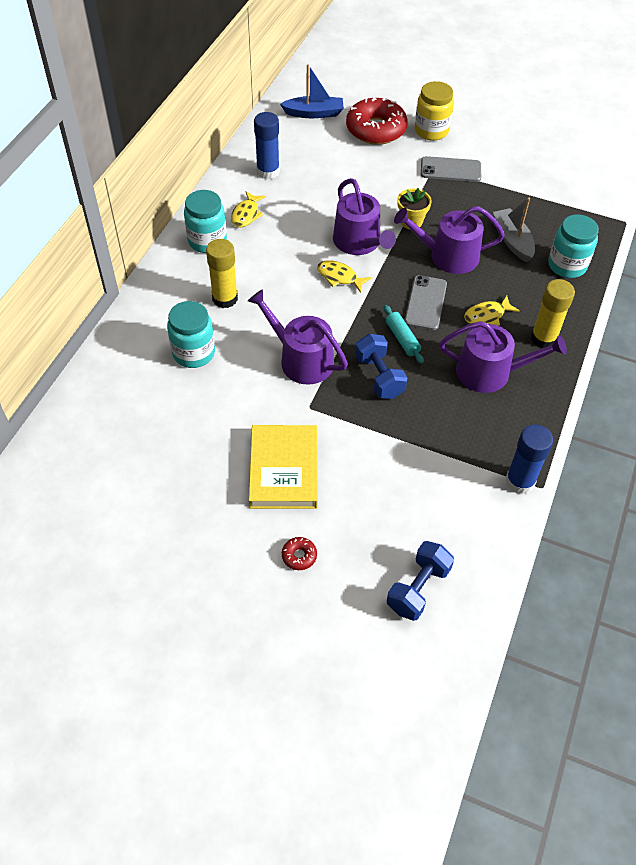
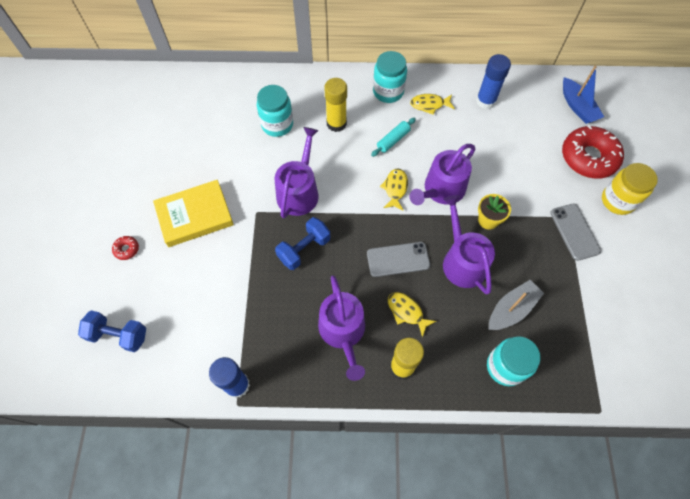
camera: 70 degrees right, 10 degrees up
turquoise rolling pin [384,305,424,364] -> turquoise rolling pin moved to [371,118,416,157]

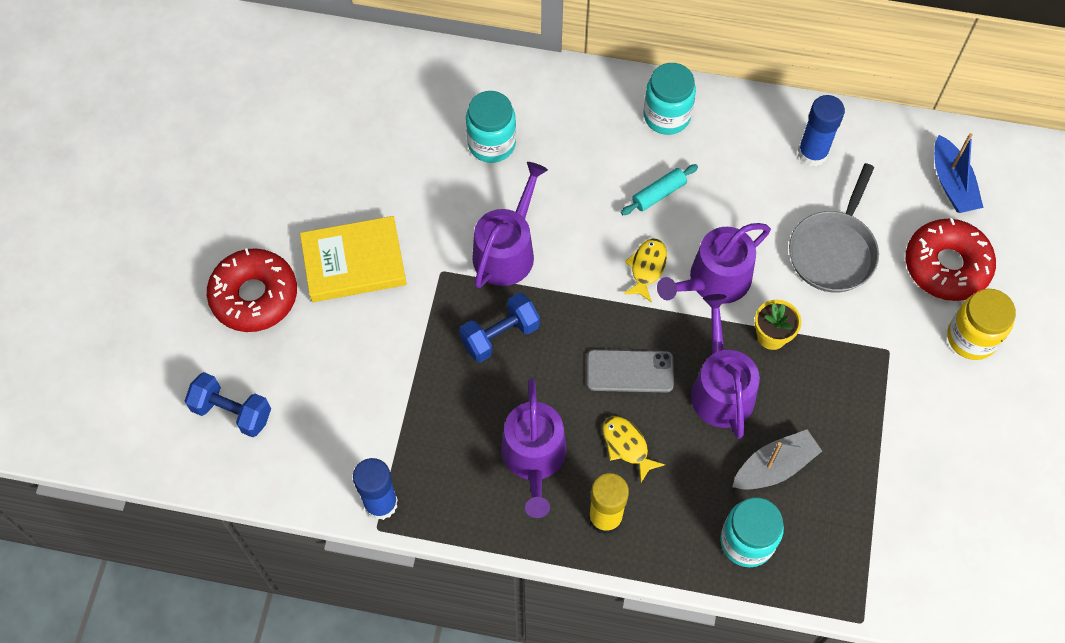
camera: 10 degrees right, 0 degrees up
red donut [112,236,139,260] -> red donut [207,248,297,332], size x2.46
yellow glue stick [324,78,347,132] -> none
yellow fish [410,94,455,115] -> none
grey phone [550,204,601,261] -> none
none -> grey pan [789,163,879,292]

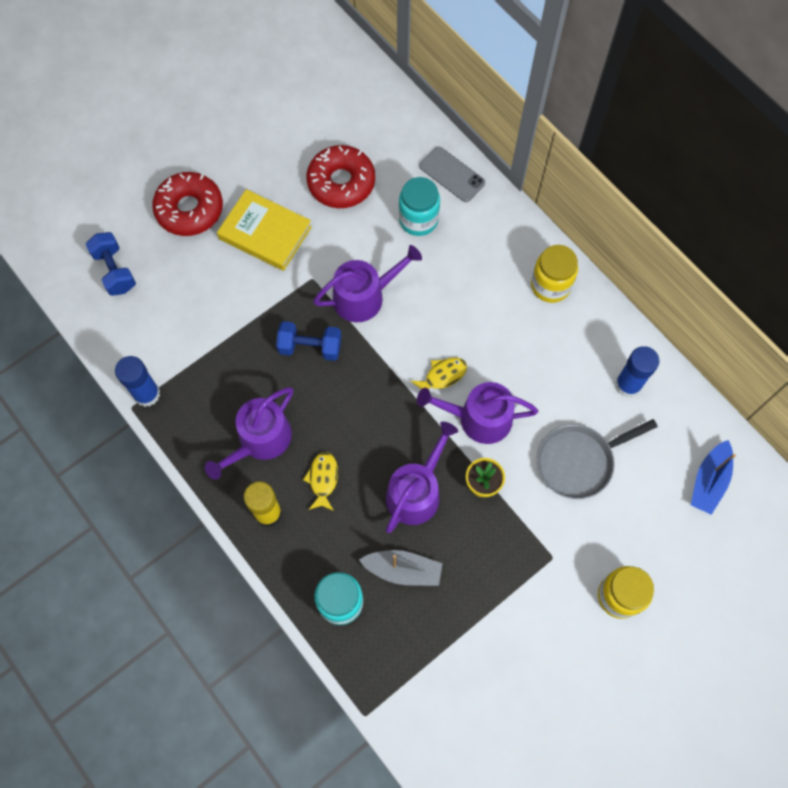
camera: 40 degrees right, 5 degrees up
grey phone [587,350,674,392] -> grey phone moved to [419,146,485,202]
turquoise rolling pin [621,164,698,215] -> none
turquoise jar [643,63,696,135] -> yellow jar [531,245,578,303]
red donut [906,218,996,301] -> red donut moved to [306,145,375,208]

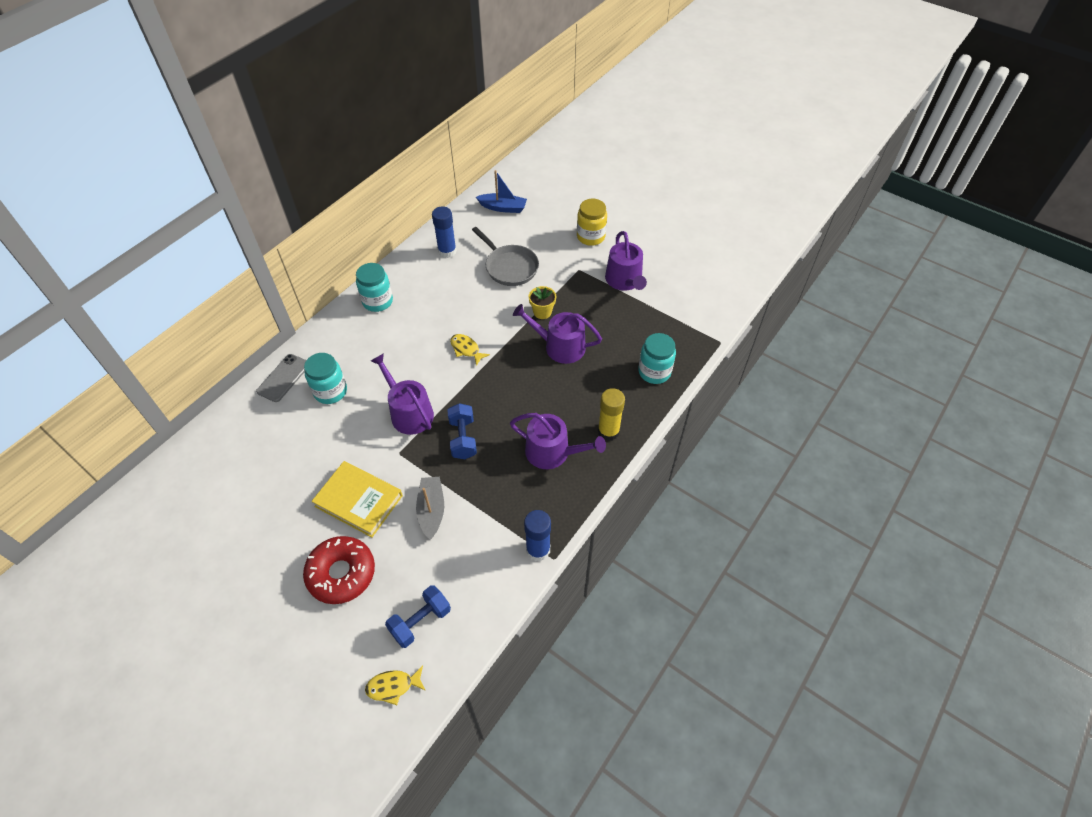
camera: 105 degrees left, 15 degrees down
yellow book [217,189,312,271] -> yellow book turned 75 degrees counterclockwise [312,461,403,538]
yellow fish [303,452,338,511] -> yellow fish moved to [365,666,426,705]
red donut [306,145,375,208] -> none
grey boat [359,550,443,586] -> grey boat moved to [416,477,444,539]
purple watering can [417,382,538,444] -> purple watering can moved to [605,231,647,291]
yellow jar [531,245,578,303] -> turquoise jar [356,263,393,312]

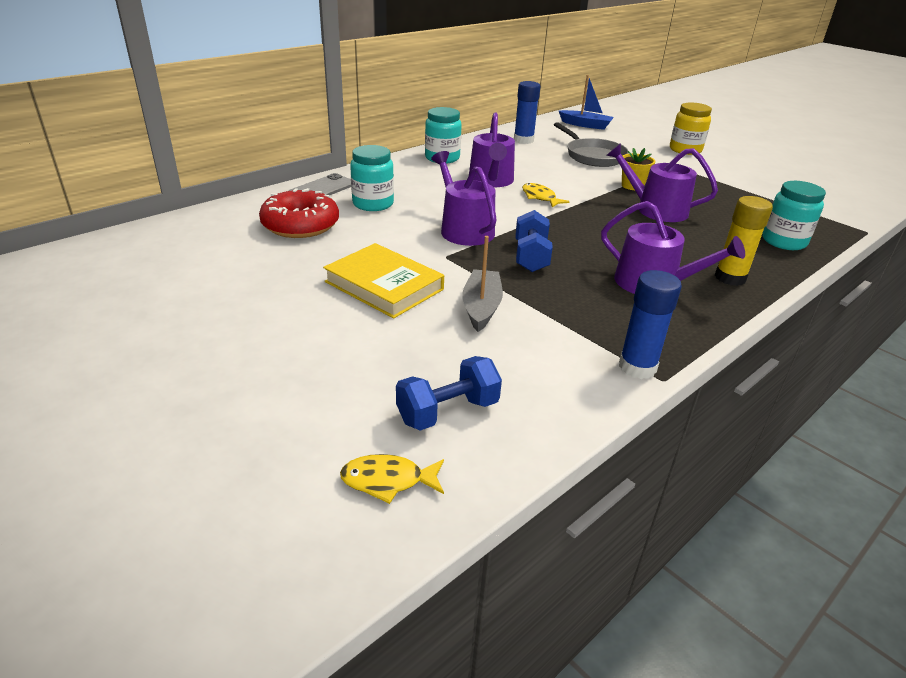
camera: 10 degrees right, 20 degrees down
red donut [303,536,375,604] -> red donut moved to [259,188,339,238]
purple watering can [605,231,647,291] -> purple watering can moved to [469,112,515,187]

